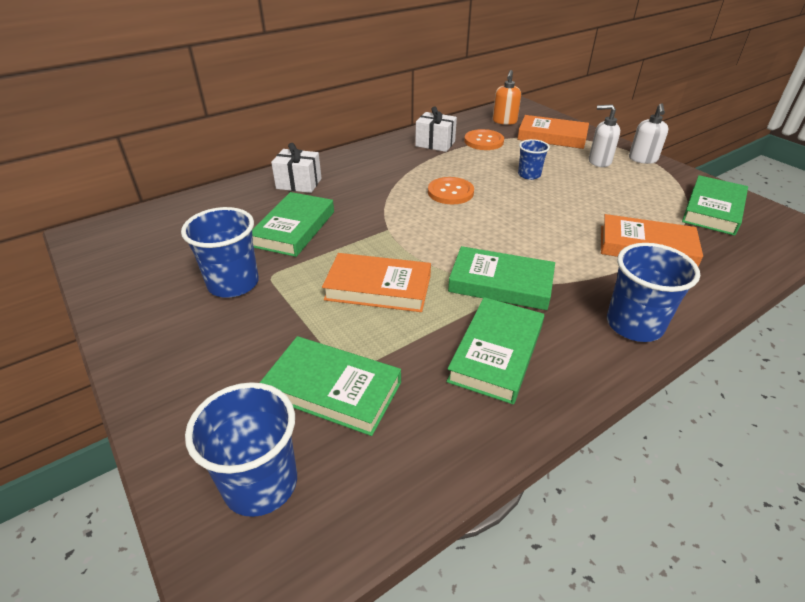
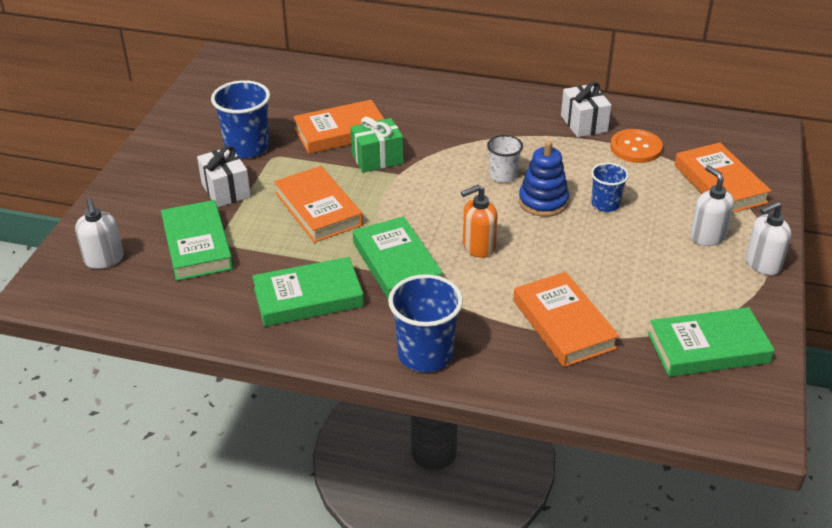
camera: 50 degrees right, 0 degrees up
blue cup [185,382,297,517] -> white soap dispenser [75,198,124,269]
green book [252,192,334,257] -> orange book [293,100,384,154]
white gift [271,143,322,193] -> white gift moved to [197,146,251,207]
orange button [428,177,474,204] -> white cup [487,135,523,183]
orange soap dispenser [493,70,521,125] -> orange soap dispenser moved to [461,185,497,258]
none -> green gift [350,117,403,173]
none -> blue stacking toy [519,141,569,217]

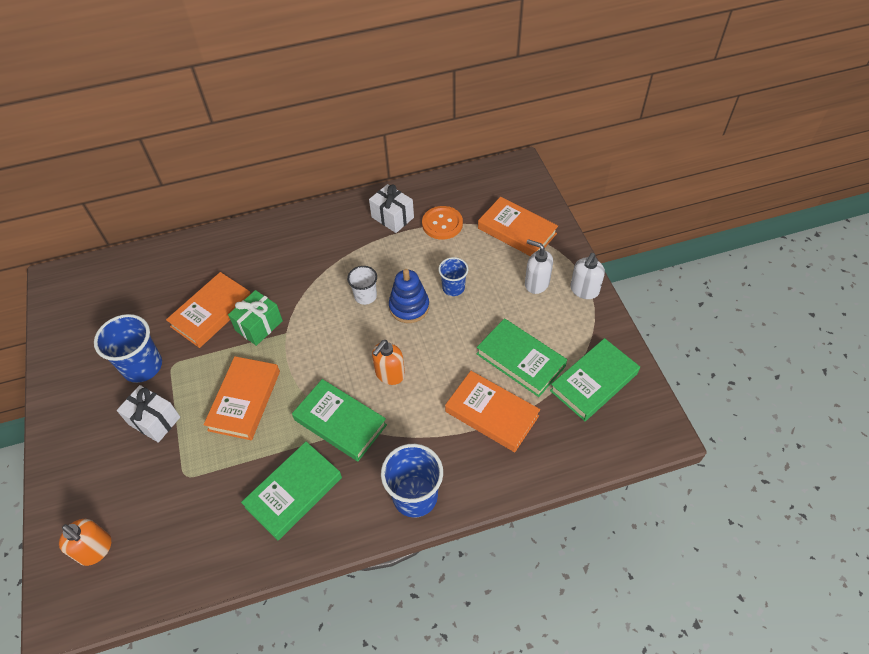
camera: 30 degrees left, 15 degrees up
white soap dispenser [75,198,124,269] -> orange soap dispenser [59,519,111,566]
green book [161,200,233,281] -> green book moved to [477,318,567,397]
orange book [274,166,363,243] -> orange book turned 75 degrees clockwise [203,356,280,440]

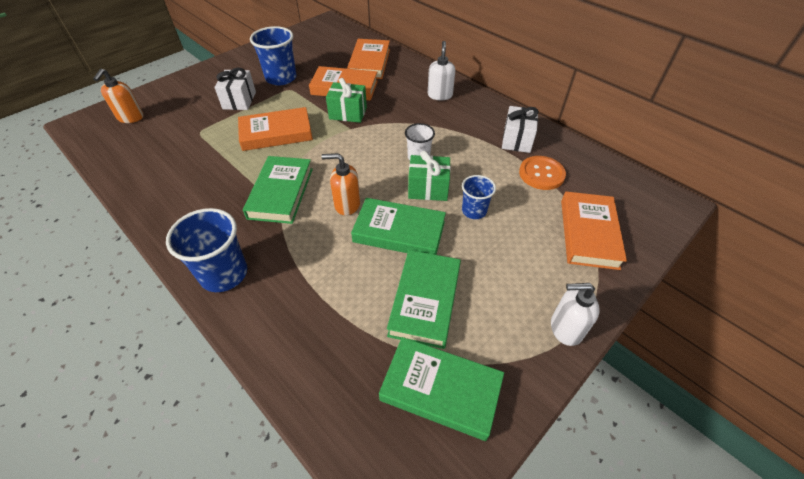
camera: 60 degrees right, 5 degrees down
green book [241,442,342,540] -> green book moved to [351,198,446,255]
blue stacking toy [389,269,429,323] -> green gift [408,151,451,201]
orange book [445,371,540,452] -> orange book moved to [347,39,390,79]
white soap dispenser [525,239,553,294] -> white soap dispenser moved to [428,41,455,100]

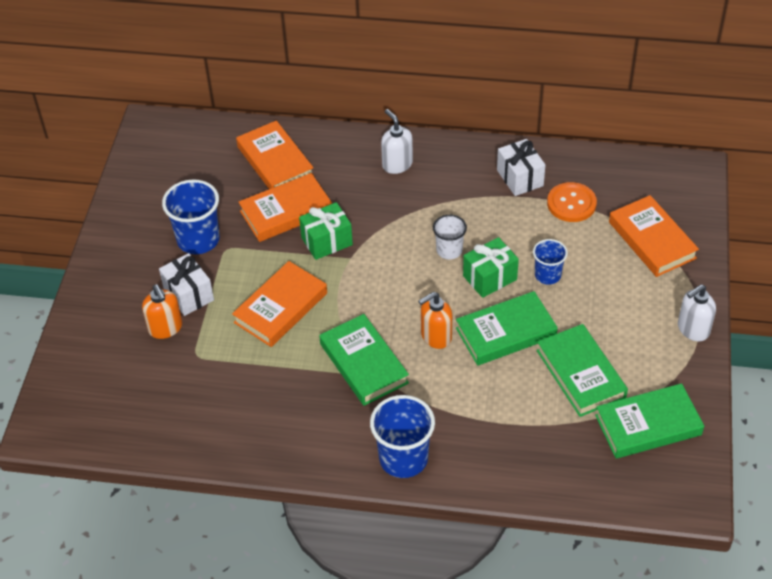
camera: 35 degrees left, 0 degrees up
orange soap dispenser [93,68,144,123] -> orange soap dispenser moved to [142,284,182,339]

